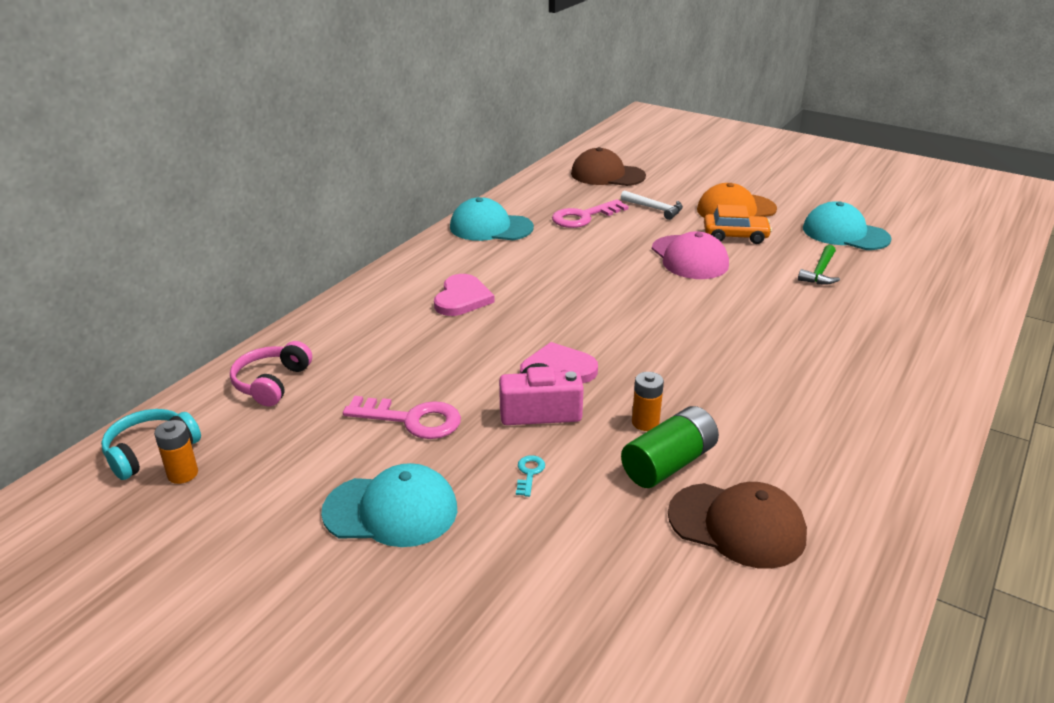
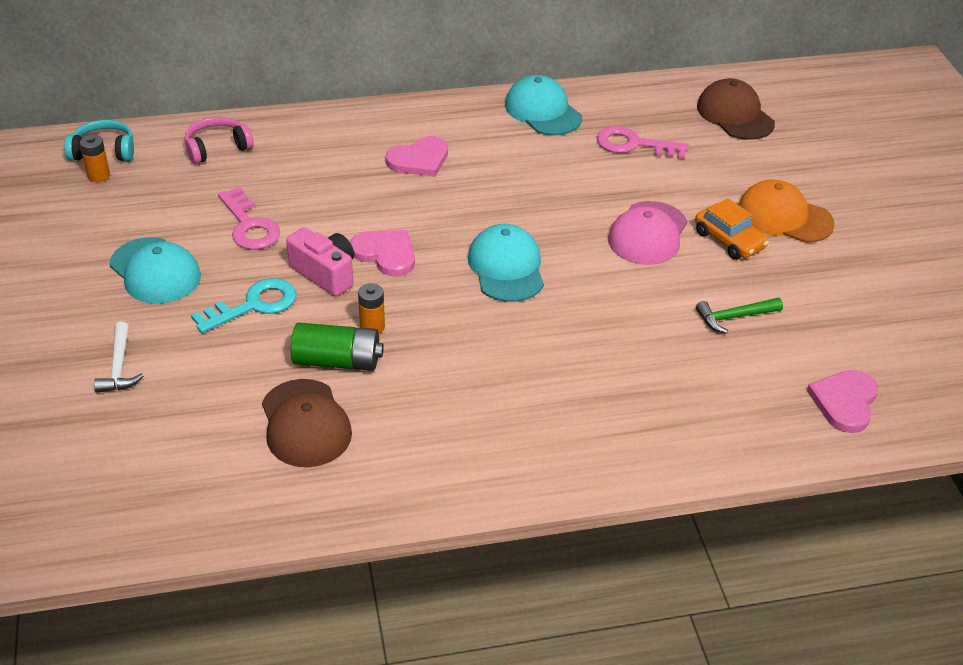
camera: 45 degrees right, 10 degrees up
turquoise key [516,455,545,497] -> turquoise key [191,278,296,333], size x2.18
white hammer [621,190,683,220] -> white hammer moved to [94,322,143,393]
turquoise cap [803,201,892,250] -> turquoise cap moved to [468,224,544,302]
none -> pink heart [807,370,878,433]

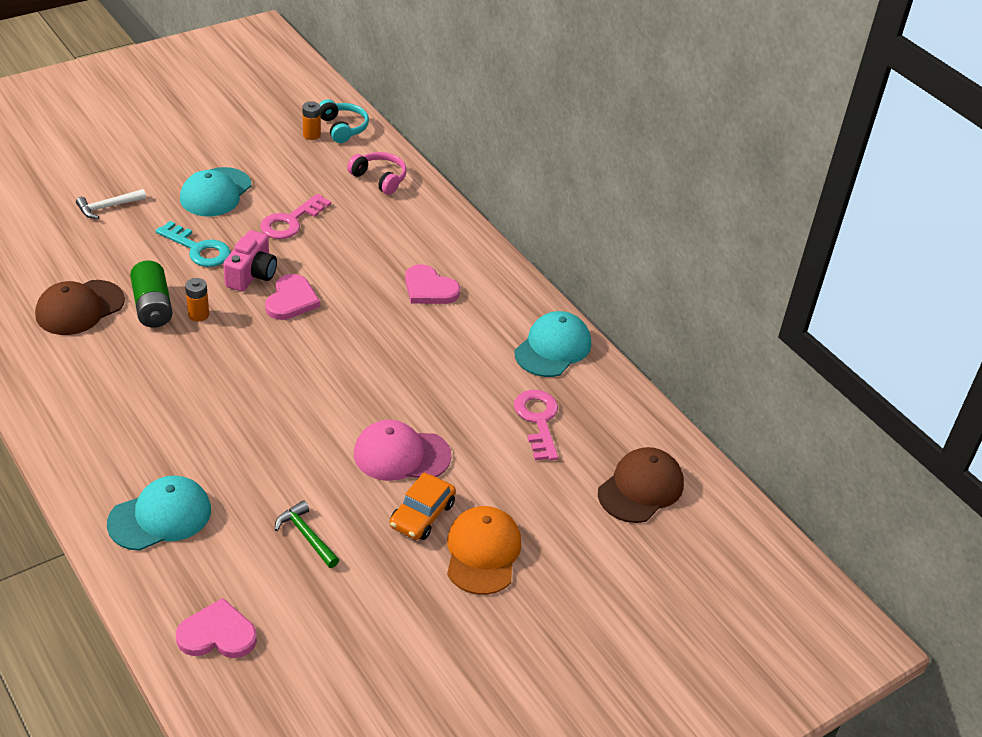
camera: 65 degrees right, 0 degrees up
turquoise cap [468,224,544,302] -> turquoise cap moved to [107,476,211,551]

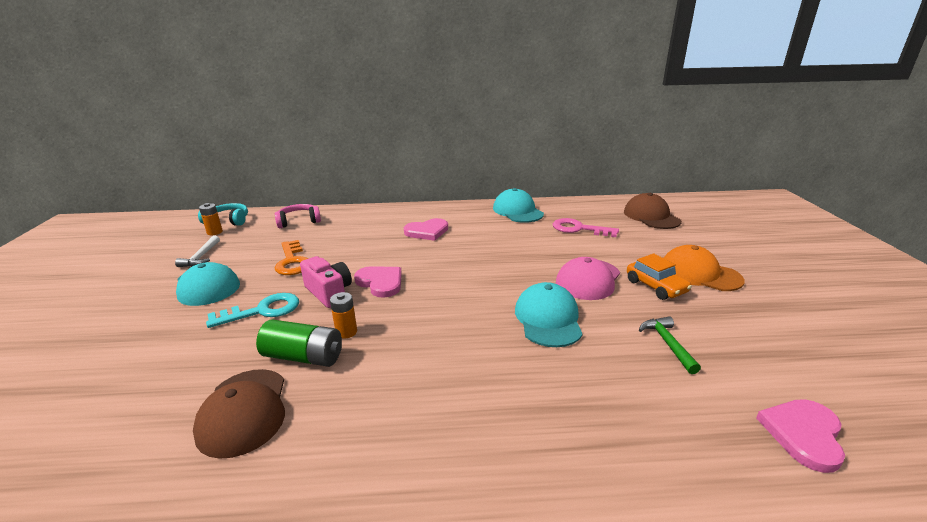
camera: 55 degrees left, 15 degrees down
white hammer [76,189,146,219] -> white hammer moved to [175,235,220,267]
turquoise cap [107,476,211,551] -> turquoise cap moved to [515,282,583,347]
pink key [260,194,331,239] -> orange key [275,240,308,275]
green hammer [275,500,339,568] -> green hammer turned 90 degrees clockwise [639,316,701,374]

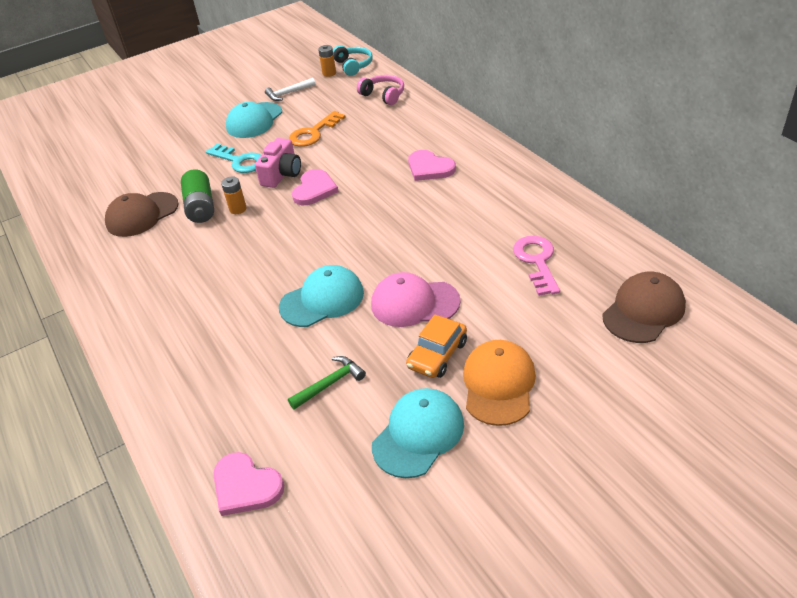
camera: 65 degrees right, 15 degrees up
turquoise cap [493,188,544,223] -> turquoise cap moved to [372,388,464,478]
pink heart [756,399,845,473] -> pink heart turned 150 degrees counterclockwise [213,452,284,516]

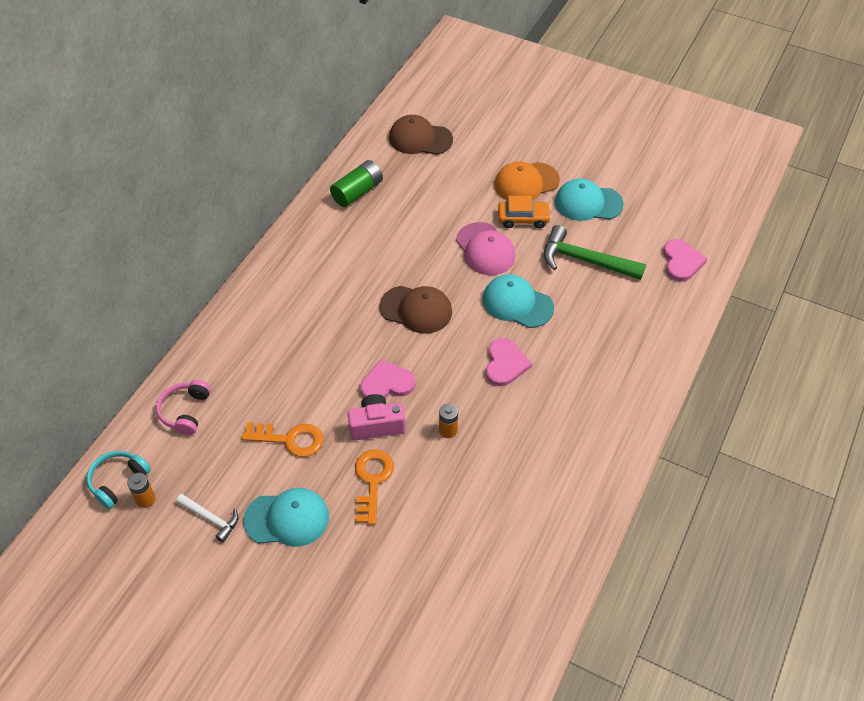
camera: 125 degrees left, 10 degrees up
brown cap [105,192,179,237] -> brown cap moved to [380,286,452,334]
green battery [181,169,214,223] -> green battery moved to [330,160,383,207]
turquoise key [206,144,261,173] -> orange key [355,449,394,525]
green hammer [288,356,366,410] -> green hammer [544,225,646,280], size x1.78
pink heart [408,150,456,181] -> pink heart moved to [486,338,532,386]
pink key [513,236,560,296] -> none

